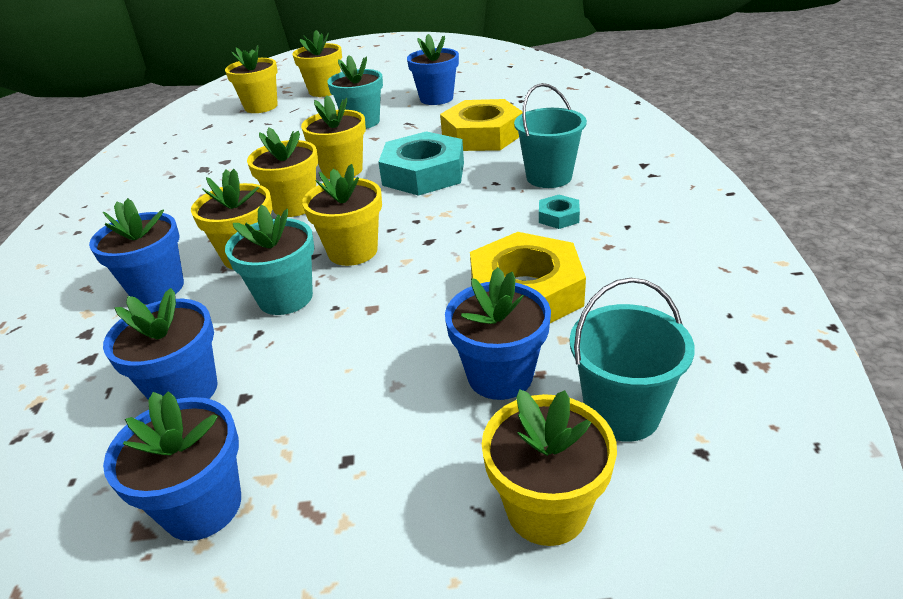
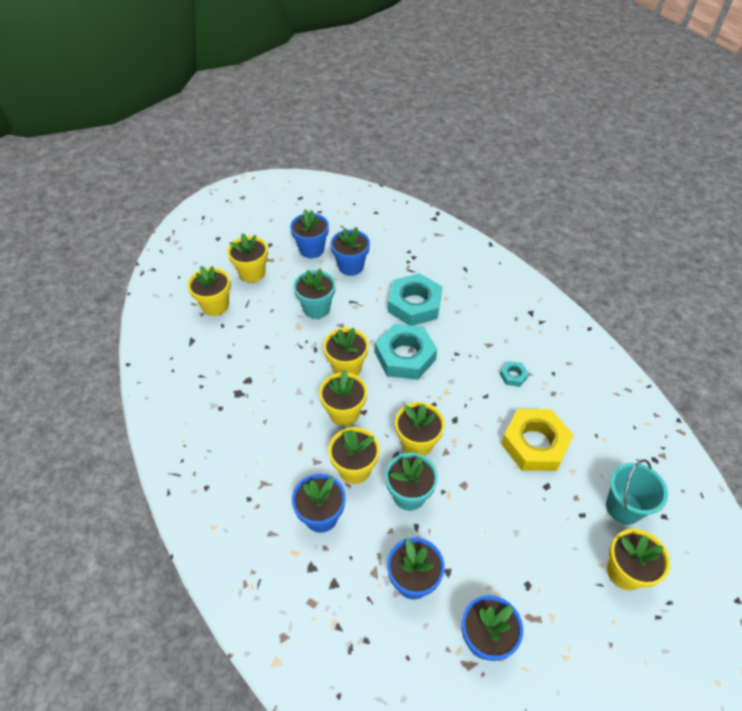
camera: 30 degrees left, 15 degrees up
yellow nut [440,99,522,151] -> turquoise nut [388,273,442,326]
blue flower pot [445,267,551,400] -> blue flower pot moved to [290,209,329,258]
turquoise bucket [514,83,587,188] -> none

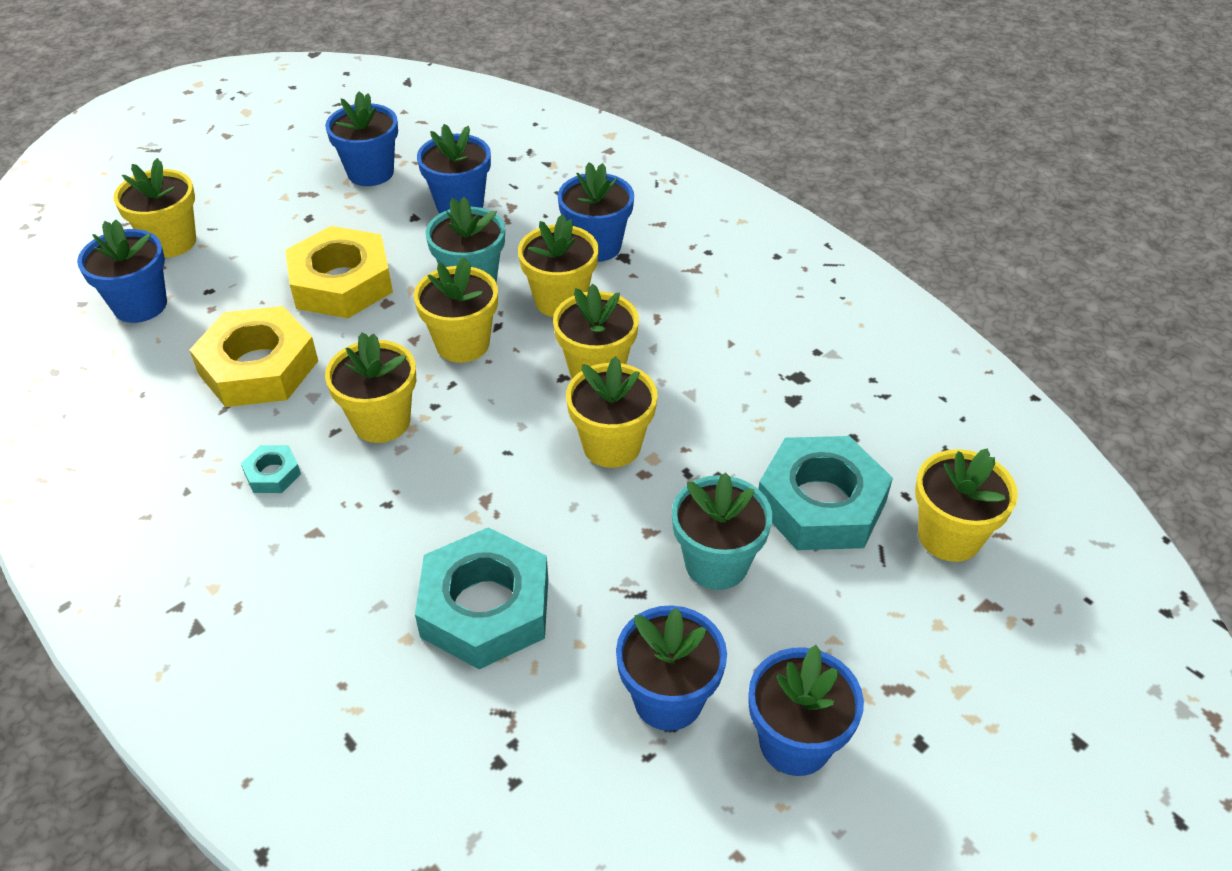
camera: 170 degrees right, 5 degrees down
yellow flower pot [227,233,268,283] -> yellow flower pot moved to [325,332,416,443]
turquoise nut [375,324,437,380] -> turquoise nut moved to [758,436,893,550]
turquoise bucket [606,459,668,524] -> blue flower pot [77,220,167,323]
none -> yellow nut [285,226,393,318]

